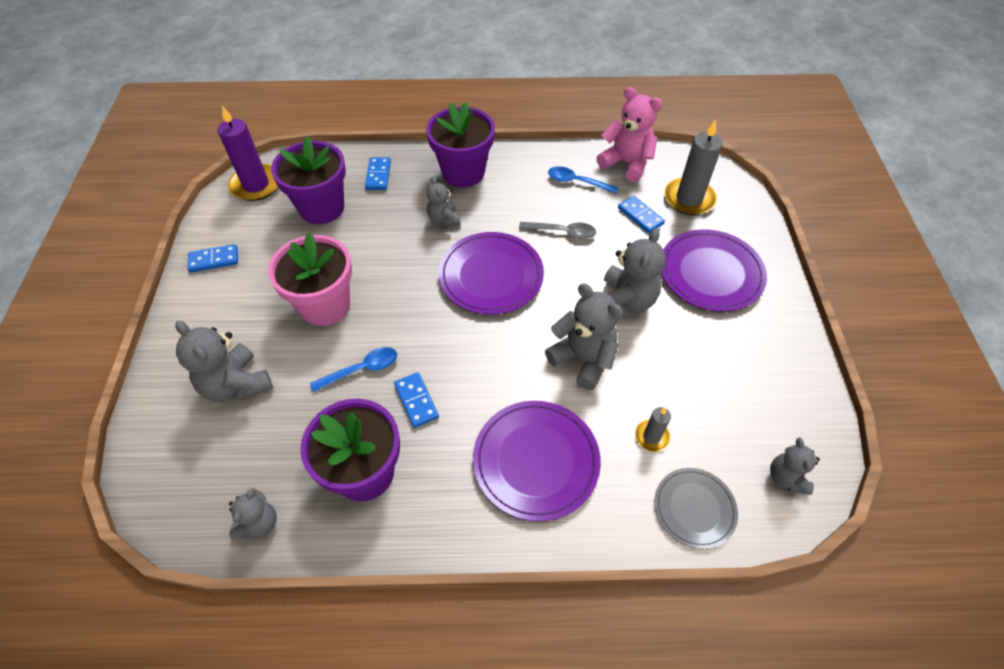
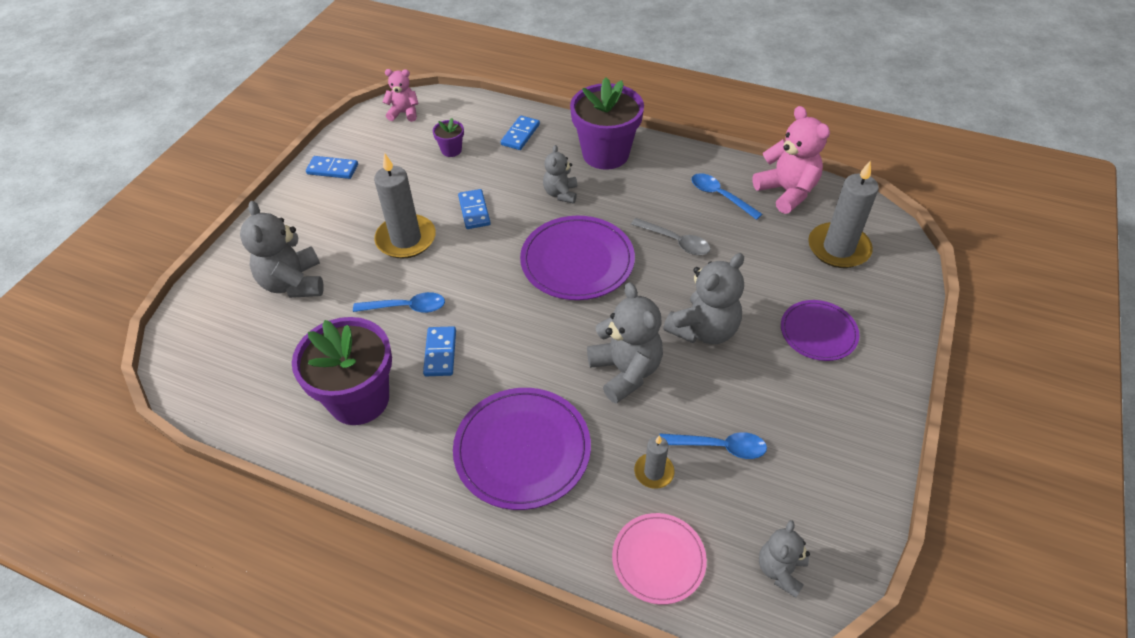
camera: 25 degrees right, 5 degrees down
purple candle [218,106,278,201] -> pink teddy bear [383,69,419,122]
grey teddy bear [229,488,277,539] -> none
pink flower pot [268,232,352,326] -> grey candle [374,152,436,259]
purple flower pot [271,136,346,224] -> purple flower pot [433,118,464,157], size x0.44
blue domino [618,196,665,233] -> blue domino moved to [458,189,490,229]
grey plate [654,468,738,549] -> pink plate [612,513,707,605]
purple plate [661,229,767,311] -> purple plate [781,300,860,361], size x0.62
none -> blue spoon [660,432,767,459]

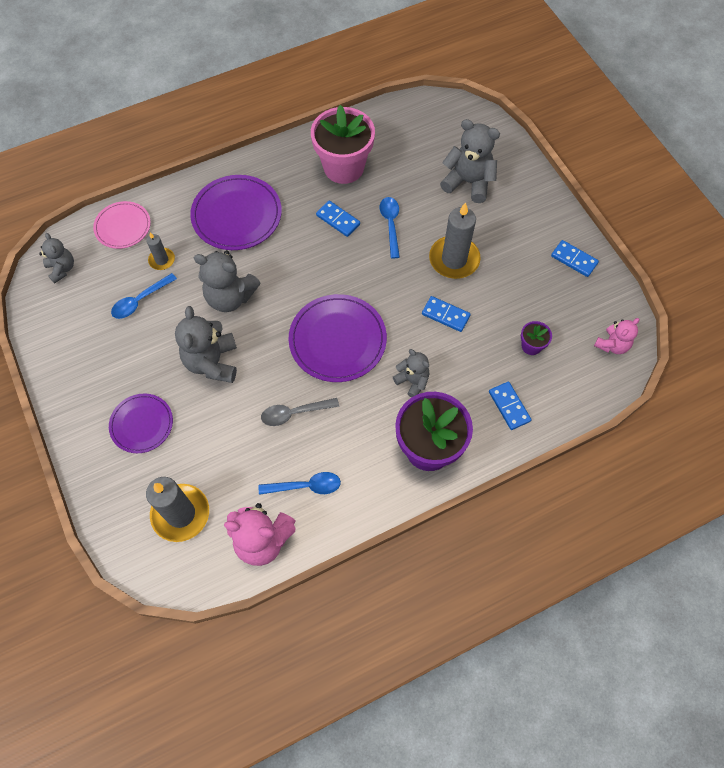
camera: 130 degrees right, 15 degrees up
purple flower pot [292,317,392,425] -> pink flower pot [311,105,375,184]
blue domino [306,156,358,179] -> blue domino turned 75 degrees clockwise [551,240,599,277]
blue spoon [353,292,445,313] -> blue spoon turned 135 degrees clockwise [380,197,400,258]

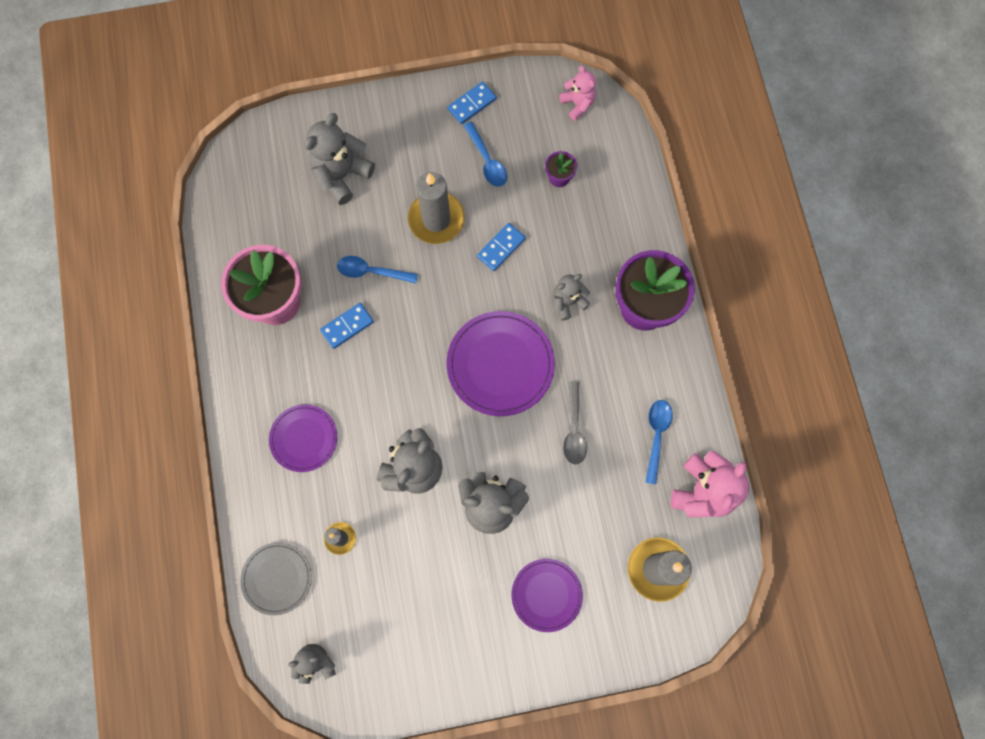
camera: 75 degrees left, 10 degrees up
pink plate [93,201,151,249] -> grey plate [240,542,312,615]
blue spoon [111,273,177,319] -> blue spoon moved to [463,122,507,187]
purple plate [190,175,282,250] -> purple plate [269,405,337,472], size x0.62
blue domino [489,381,531,430] -> none

